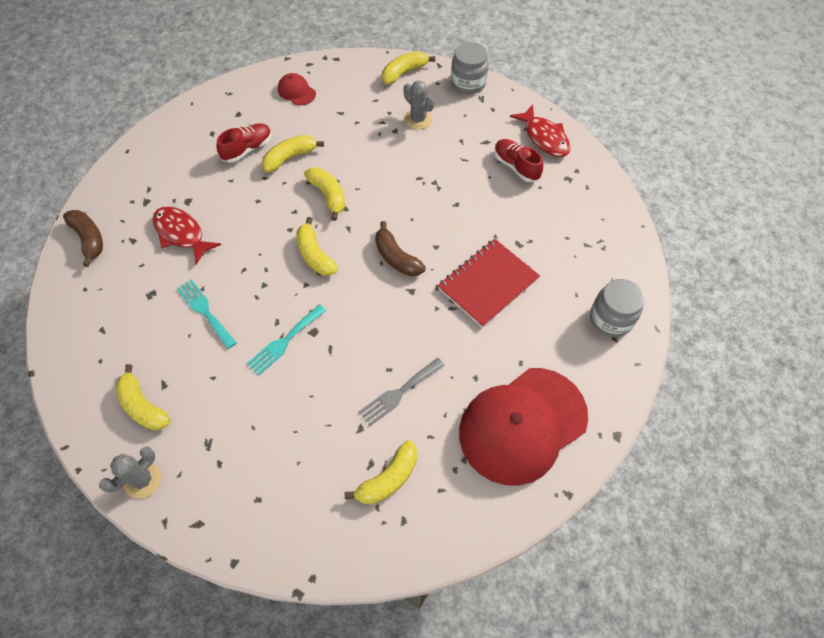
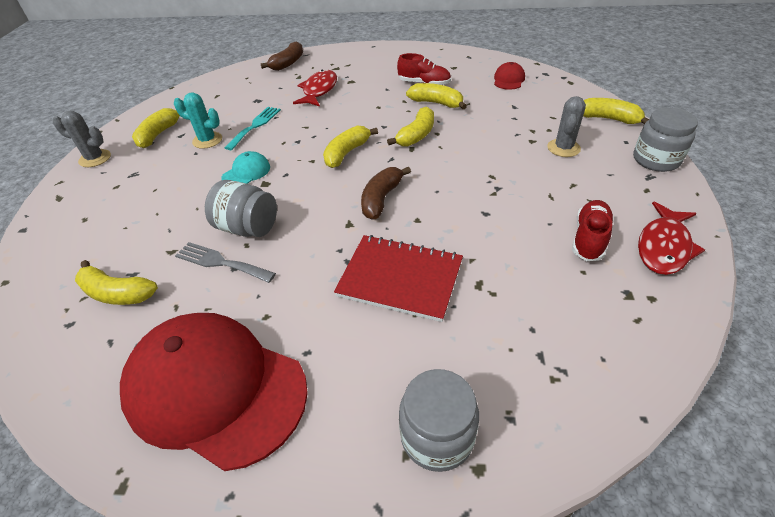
camera: 65 degrees right, 15 degrees down
turquoise fork [247,304,326,375] -> turquoise cap [221,151,270,184]
none -> turquoise cactus [174,93,222,149]
none -> grey jar [205,180,277,237]

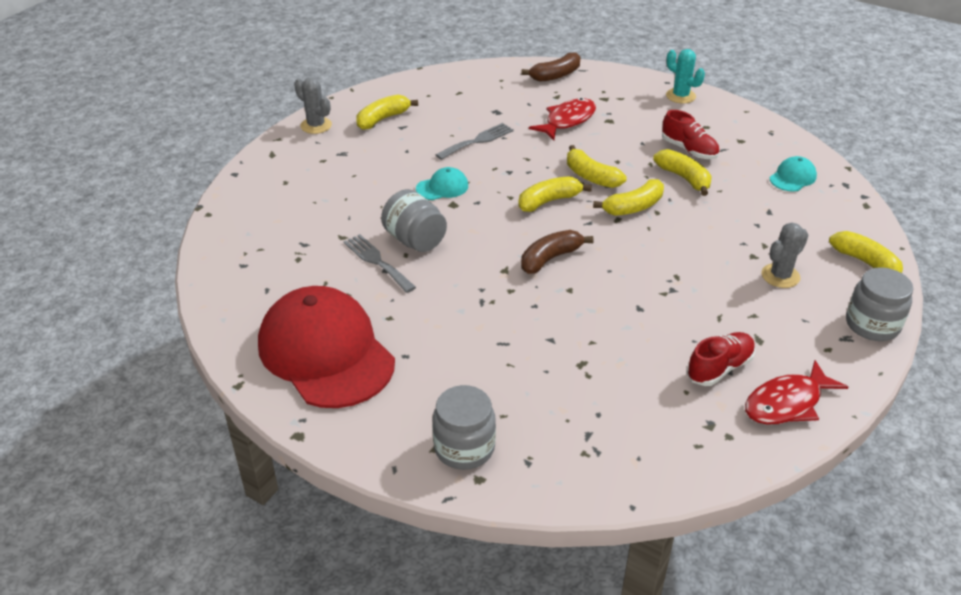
camera: 25 degrees right, 5 degrees down
yellow banana [75,260,158,305] -> yellow banana moved to [567,145,627,188]
turquoise cactus [174,93,222,149] -> turquoise cactus moved to [666,49,705,104]
turquoise fork [224,107,281,150] -> grey fork [436,123,514,160]
red notebook [334,235,463,322] -> none
red cap [494,62,525,90] -> turquoise cap [770,156,817,192]

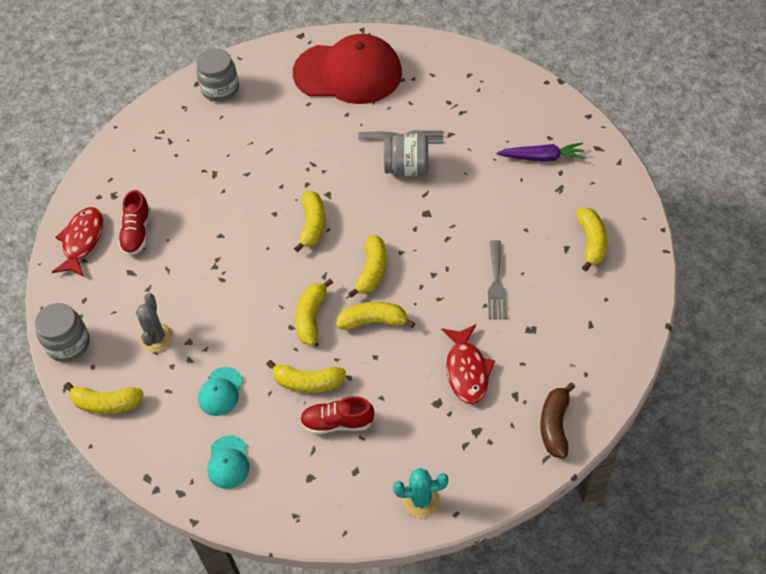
camera: 135 degrees right, 15 degrees up
grey cactus [294,77,332,134] -> none
turquoise cap [416,167,468,200] -> turquoise cap moved to [198,367,243,416]
brown banana [521,230,594,274] -> yellow banana [294,191,325,252]
none -> purple carrot [496,142,585,162]

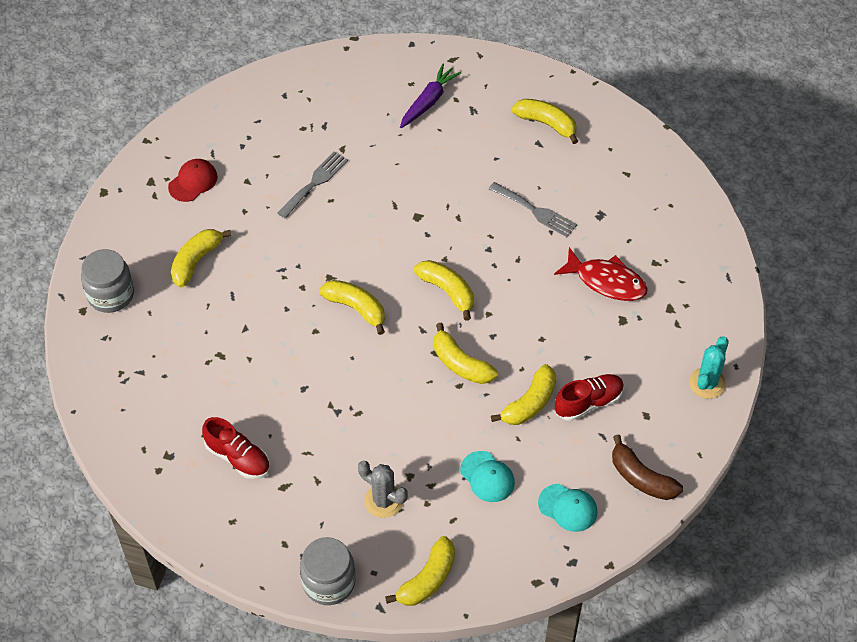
camera: 60 degrees left, 0 degrees up
red fish [52,207,103,277] -> none
red cap [293,34,402,104] -> red cap [168,159,218,202], size x0.41
red shoe [300,396,374,434] -> red shoe turned 150 degrees counterclockwise [555,374,624,421]
yellow banana [336,302,415,330] -> yellow banana moved to [171,229,232,288]
grey jar [384,134,428,176] -> none
brown banana [540,382,575,458] -> brown banana moved to [612,434,683,500]

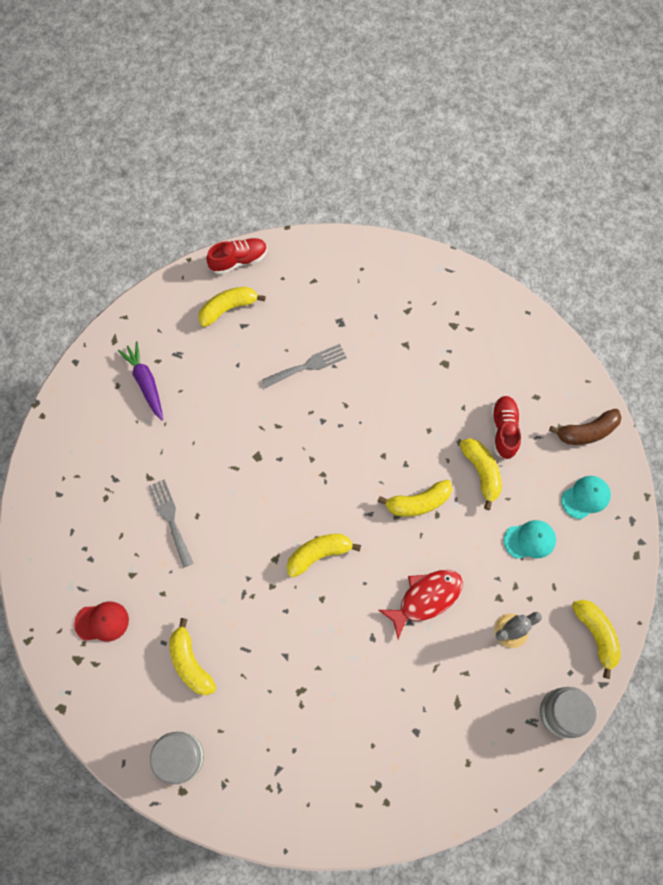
camera: 60 degrees left, 15 degrees up
red cap [168,159,218,202] -> red cap turned 105 degrees clockwise [74,602,129,642]
red shoe [202,417,270,479] -> red shoe moved to [206,238,267,275]
yellow banana [414,260,474,321] -> none
red fish [554,247,648,301] -> red fish moved to [378,570,463,639]
turquoise cactus [689,336,729,399] -> none

